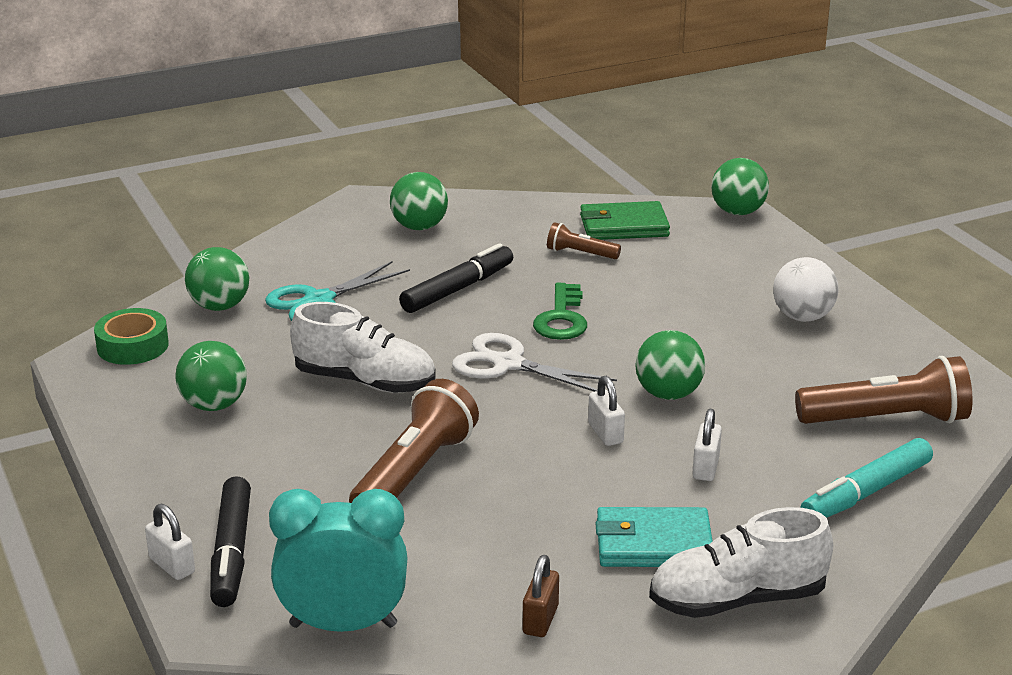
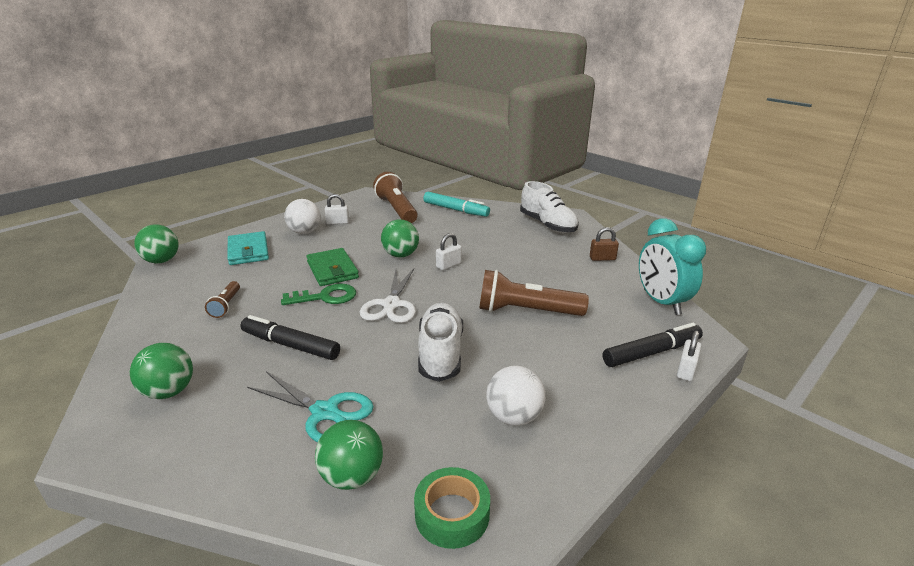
camera: 110 degrees left, 0 degrees up
green ball [175,341,247,411] -> white ball [486,366,545,426]
green wallet [580,201,670,240] -> green wallet moved to [306,248,359,286]
turquoise wallet [596,507,713,567] -> turquoise wallet moved to [228,231,269,265]
white padlock [692,409,722,481] -> white padlock moved to [325,194,349,224]

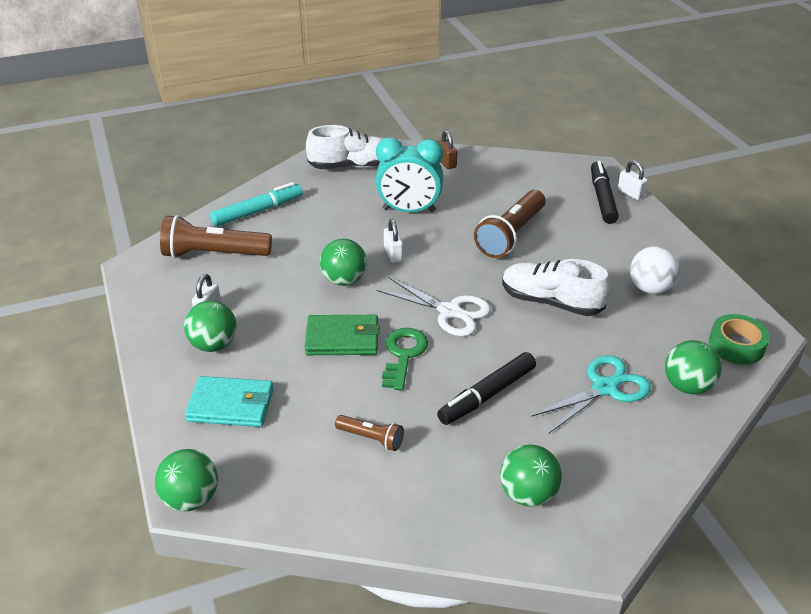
camera: 65 degrees left, 10 degrees up
white ball [284,199,321,234] -> green ball [184,301,237,352]
brown padlock [590,227,619,261] -> brown padlock turned 45 degrees counterclockwise [437,130,457,169]
turquoise clock [639,218,706,315] -> turquoise clock moved to [375,137,443,213]

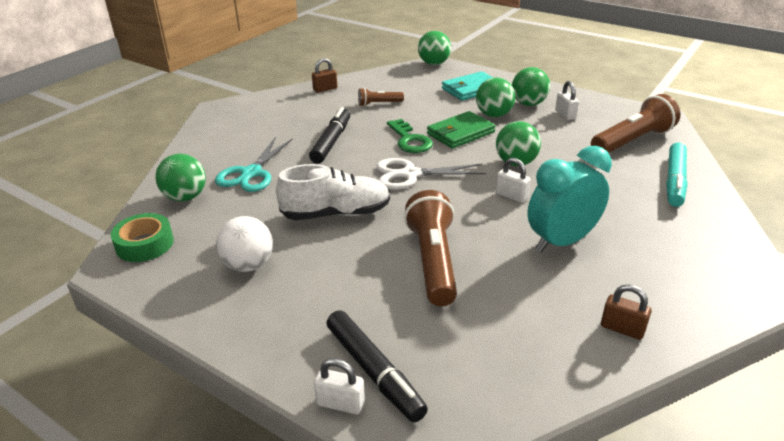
camera: 145 degrees right, 5 degrees down
white shoe [306,125,383,169] -> none
green ball [500,444,562,507] -> green ball moved to [476,77,515,117]
none -> brown padlock [312,58,337,93]

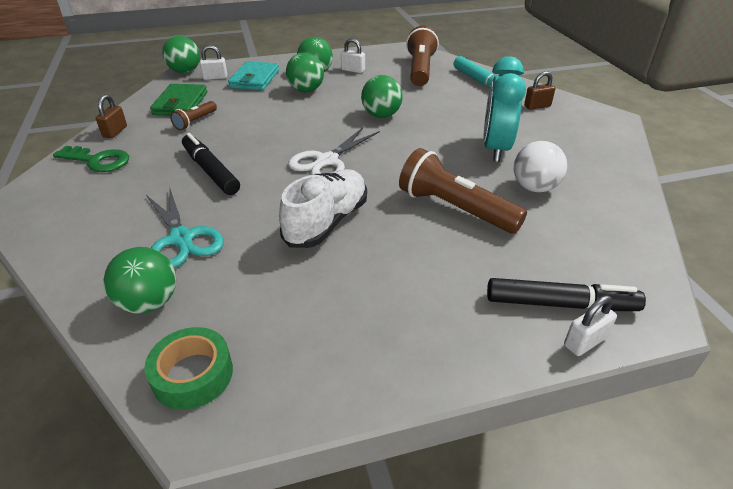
camera: 50 degrees left, 5 degrees up
white ball [216,216,273,272] -> white ball moved to [514,141,567,192]
green key [387,119,433,153] -> green key moved to [53,146,129,172]
green wallet [427,111,496,149] -> green wallet moved to [150,84,207,116]
white padlock [496,158,531,203] -> white padlock moved to [200,45,227,80]
brown padlock [601,284,652,340] -> brown padlock moved to [524,71,555,110]

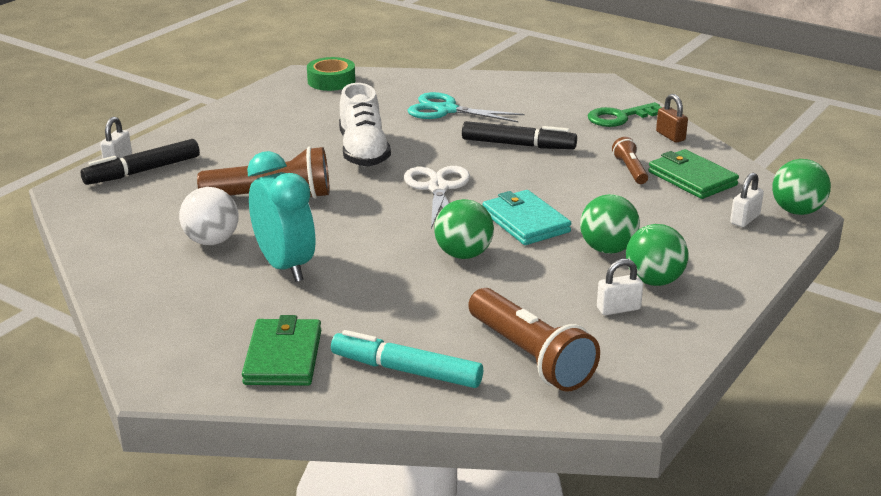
camera: 140 degrees right, 10 degrees down
green ball [104,247,176,314] -> none
turquoise wallet [228,61,279,91] -> turquoise wallet moved to [482,190,571,245]
brown padlock [524,71,555,110] -> green wallet [242,315,321,386]

